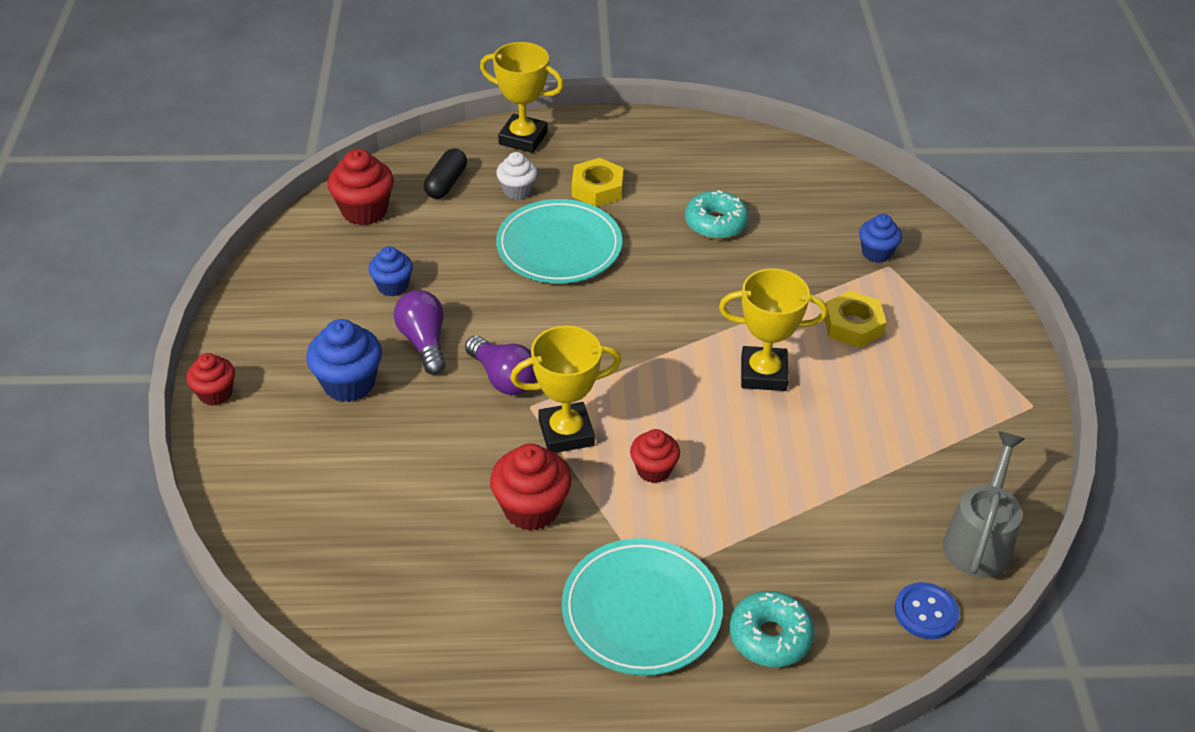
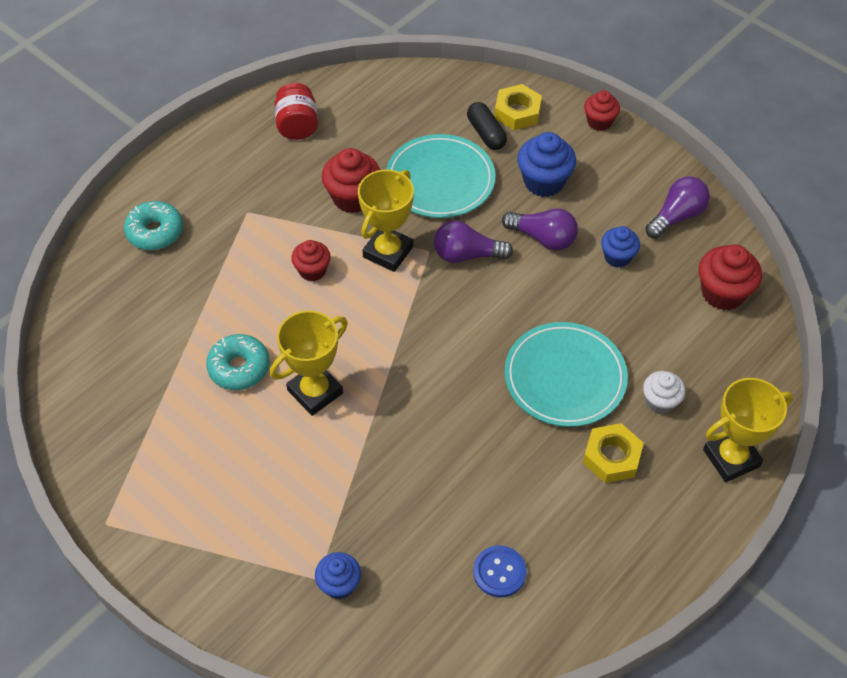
camera: 135 degrees right, 10 degrees up
black capsule [424,148,467,199] -> black capsule moved to [467,102,507,150]
turquoise plate [562,538,723,676] -> turquoise plate moved to [386,134,495,218]
turquoise donut [685,190,749,239] -> turquoise donut moved to [206,334,270,390]
yellow nut [824,290,886,348] -> yellow nut moved to [494,84,542,130]
blue button [895,582,959,639] -> blue button moved to [473,546,527,597]
grey watering can [943,431,1025,578] -> none
none -> red jar [274,83,318,140]
none -> purple light bulb [645,176,710,239]

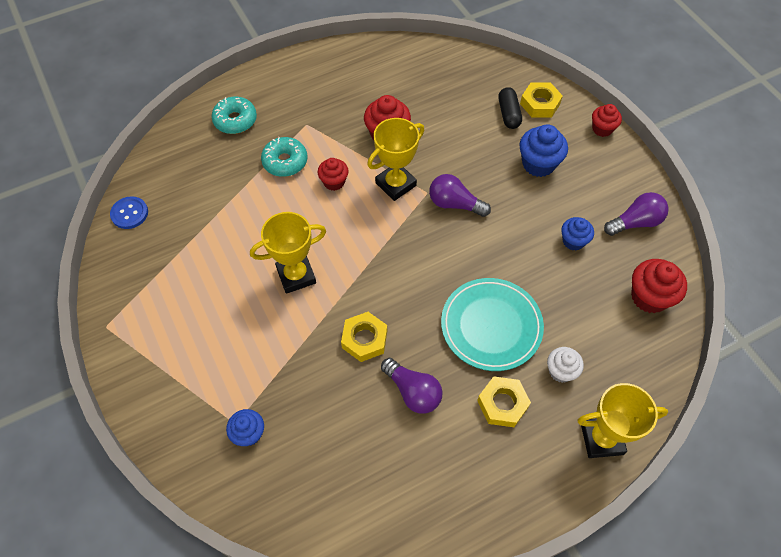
camera: 20 degrees right, 5 degrees up
turquoise donut [206,334,270,390] -> turquoise donut moved to [261,137,307,177]
red jar [274,83,318,140] -> none
turquoise plate [386,134,495,218] -> none
blue button [473,546,527,597] -> blue button moved to [110,196,148,229]
purple light bulb [502,209,578,251] -> purple light bulb moved to [381,358,443,414]
none -> yellow nut [341,312,387,362]

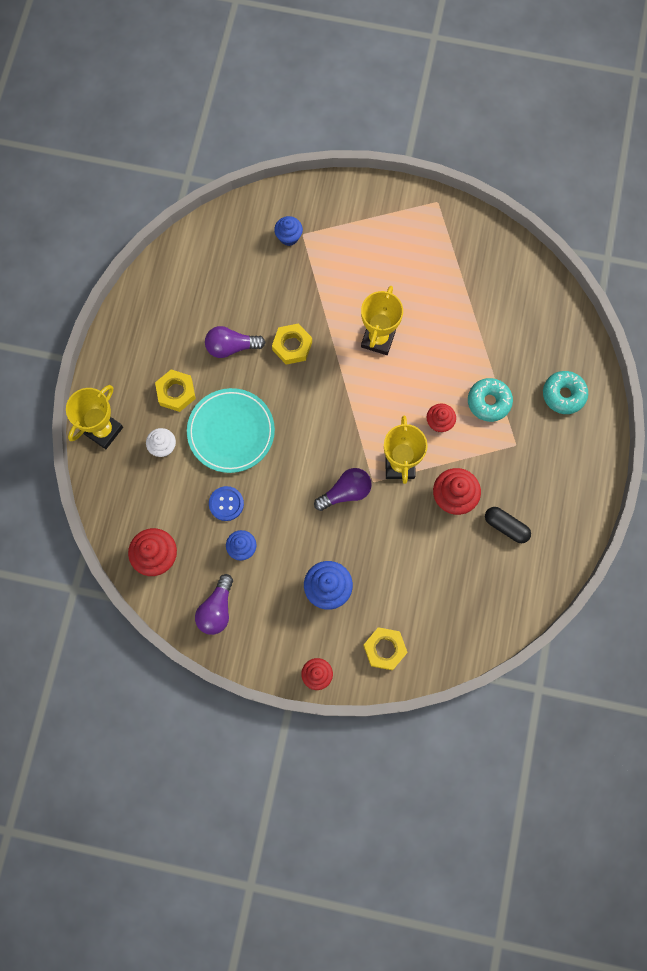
camera: 130 degrees right, 15 degrees up
blue button [110,196,148,229] -> blue button moved to [209,486,244,521]
black capsule [498,87,522,129] -> black capsule moved to [485,507,531,543]

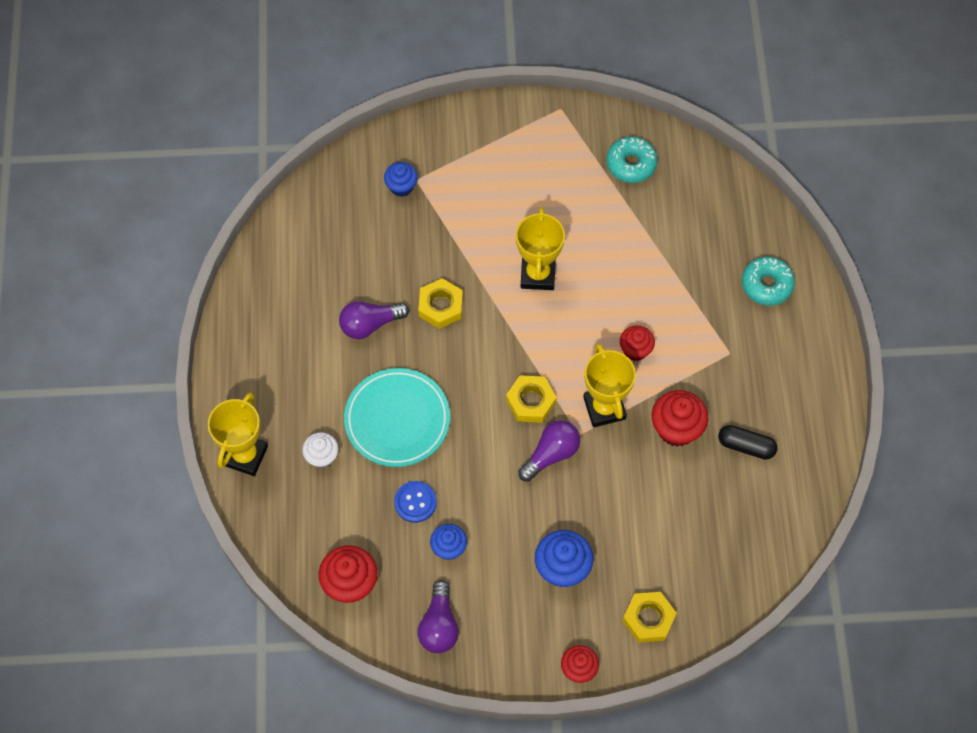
camera: 15 degrees left, 10 degrees down
yellow nut [155,370,196,412] -> yellow nut moved to [506,375,557,423]
turquoise donut [468,378,513,422] -> turquoise donut moved to [606,136,658,183]

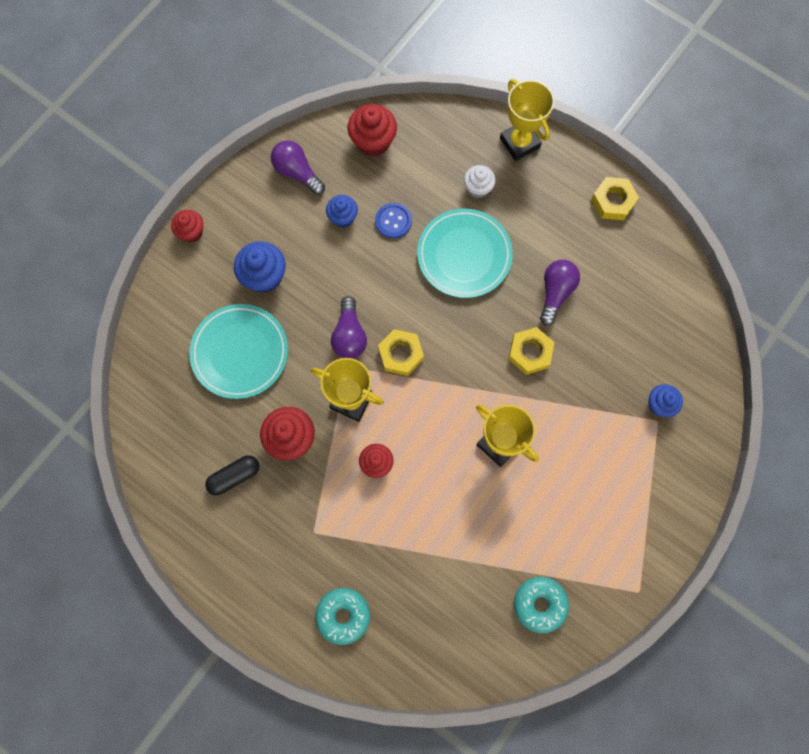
camera: 130 degrees right, 10 degrees up
yellow nut [623,592,677,643] -> yellow nut moved to [591,177,639,220]
none -> turquoise plate [189,304,288,399]

